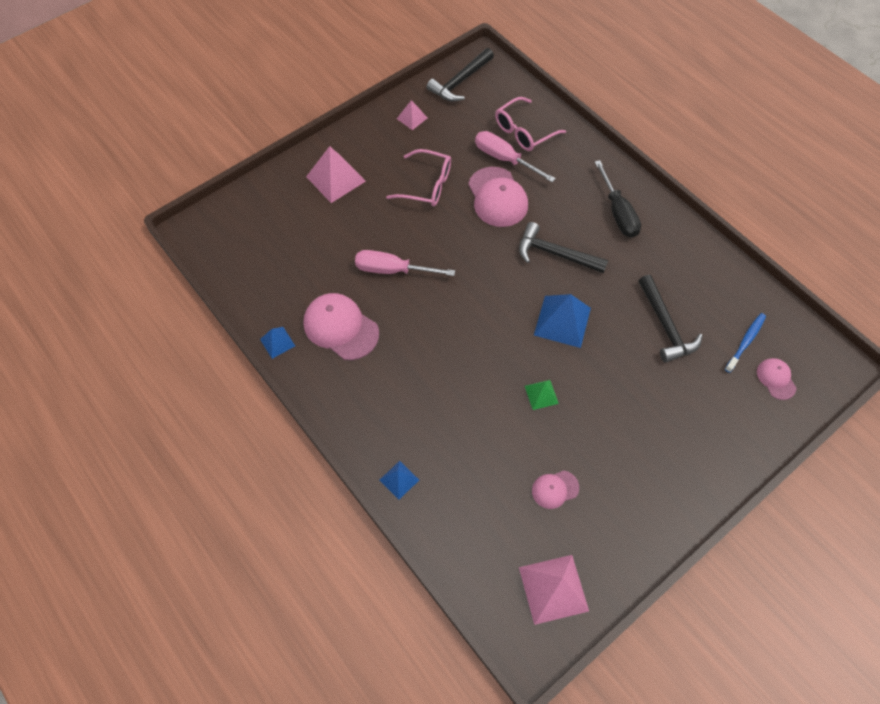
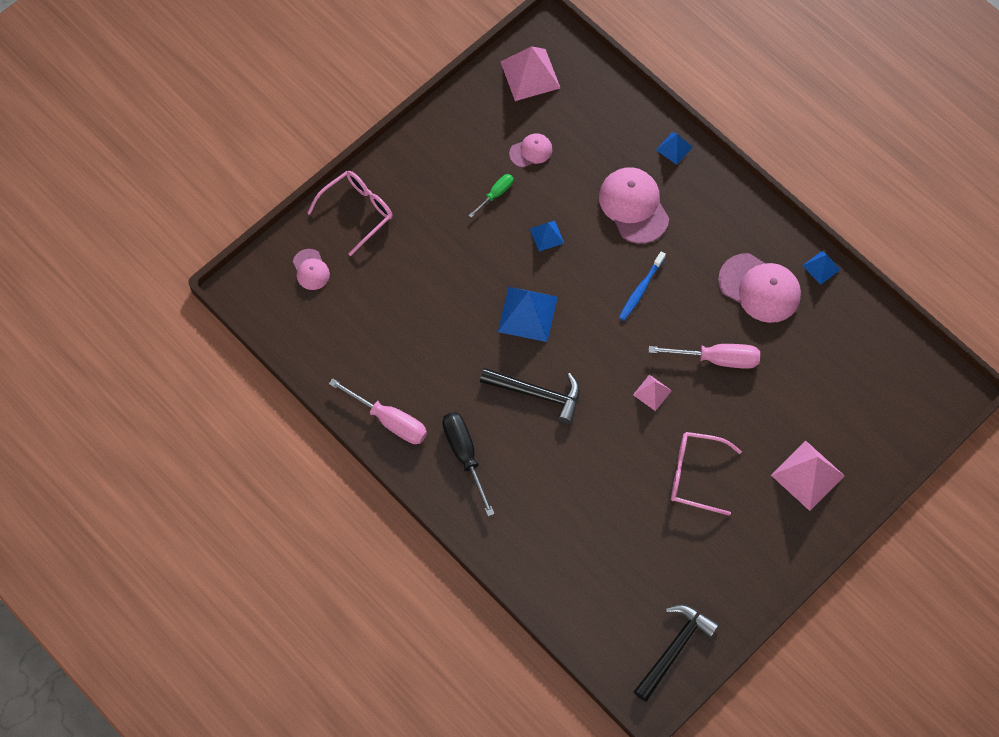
camera: 175 degrees right, 5 degrees up
pink pyramid [397,100,427,130] -> pink pyramid moved to [633,375,672,411]
pink cap [468,167,528,227] -> pink cap moved to [599,167,669,244]
pink screwdriver [475,131,556,182] -> pink screwdriver moved to [329,378,427,444]
pink glasses [495,97,566,151] -> pink glasses moved to [307,171,393,256]
green pyramid [525,380,559,410] -> blue pyramid [530,221,564,251]
black hammer [638,275,703,363] -> none
blue toothbrush [725,313,766,373] -> blue toothbrush moved to [619,251,666,321]
none -> green screwdriver [469,174,514,218]

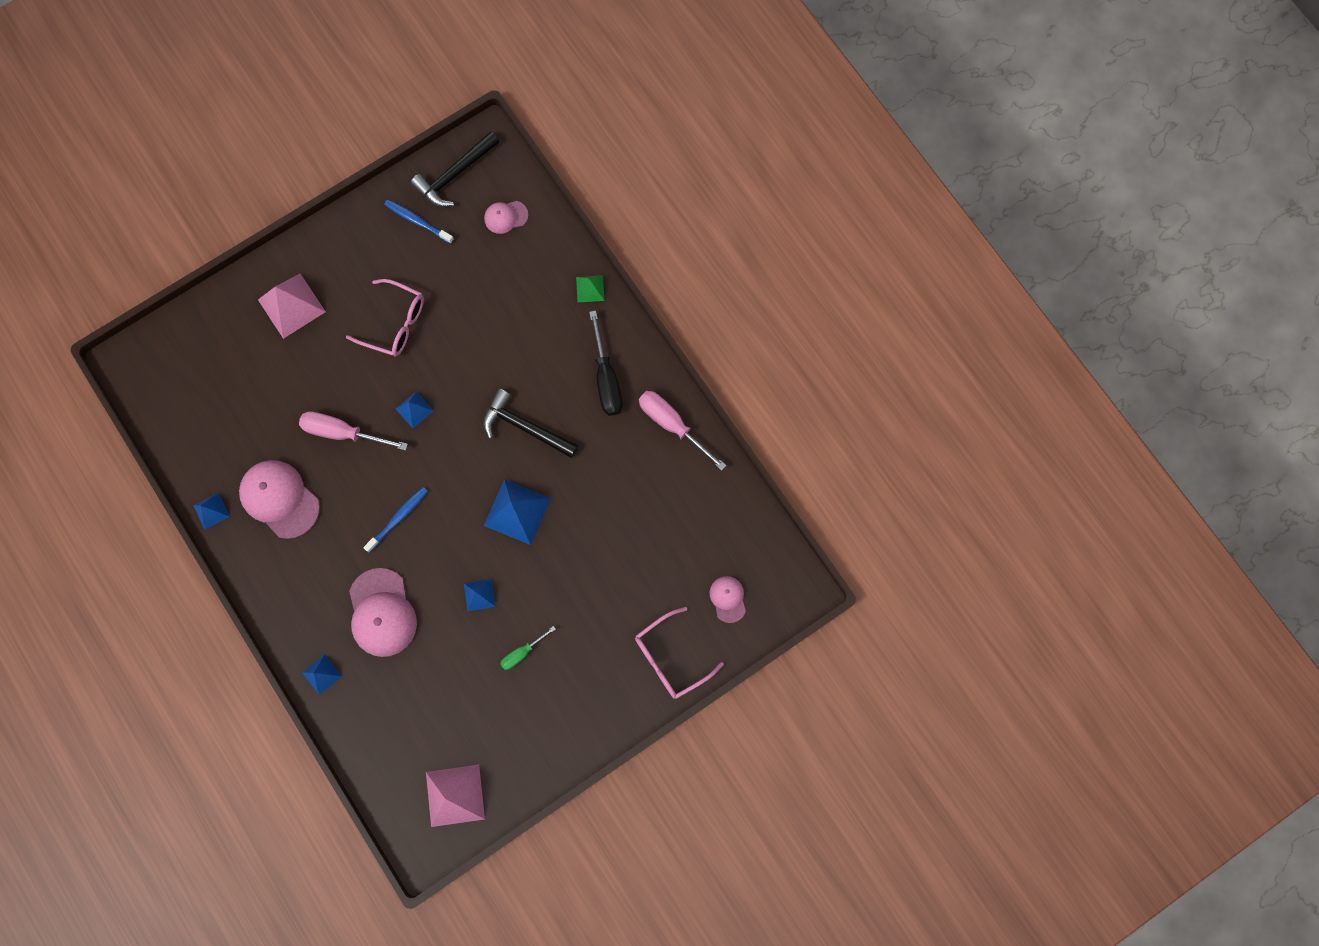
camera: 170 degrees left, 10 degrees up
pink cap [509,133,552,168] -> pink cap moved to [484,201,528,234]
pink pyramid [633,375,672,411] -> blue pyramid [396,391,434,428]
none -> blue toothbrush [384,200,454,244]
none -> green pyramid [576,275,604,302]

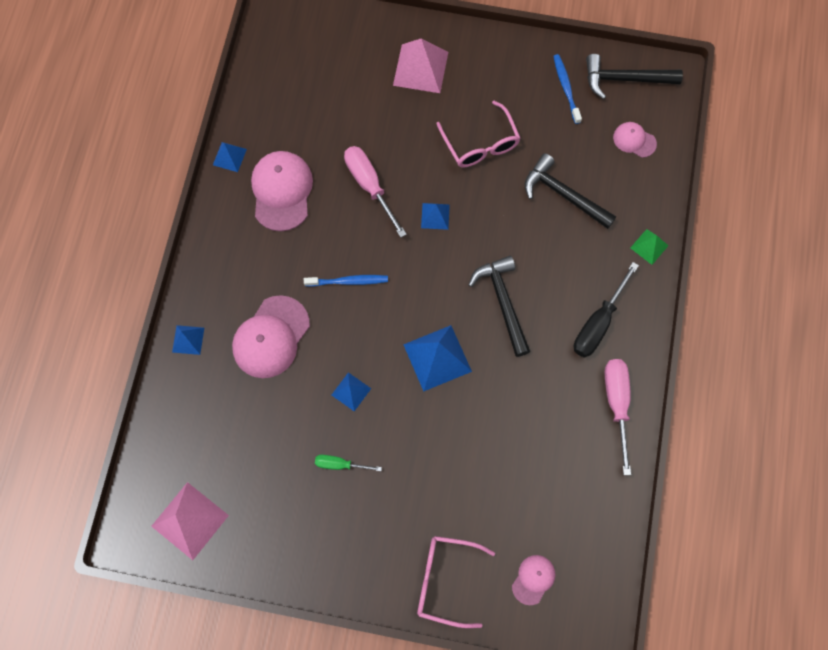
camera: 45 degrees right, 5 degrees down
none -> black hammer [525,153,616,229]

